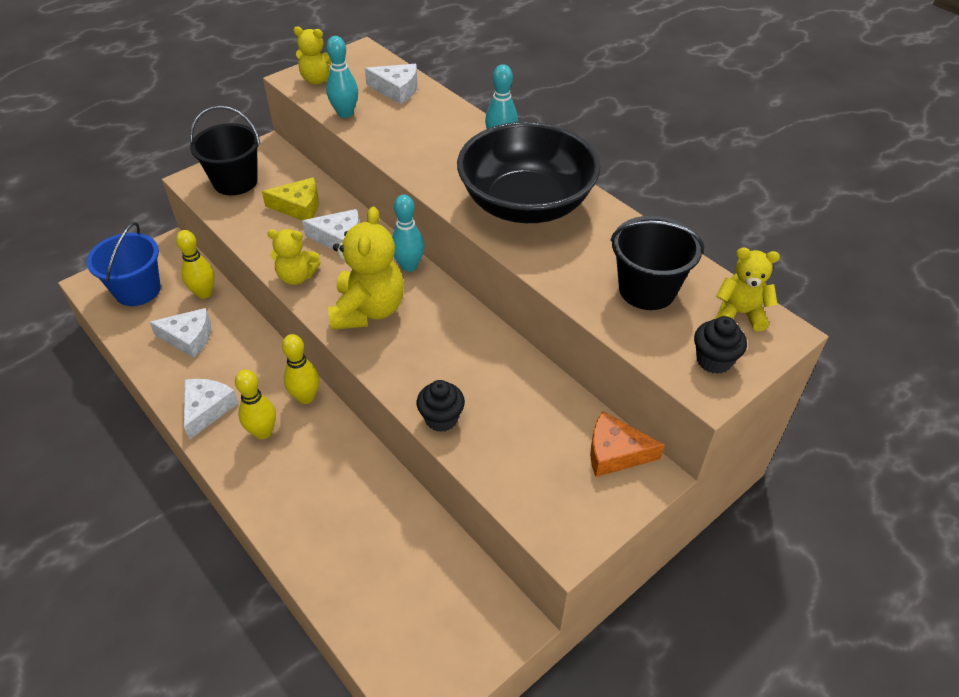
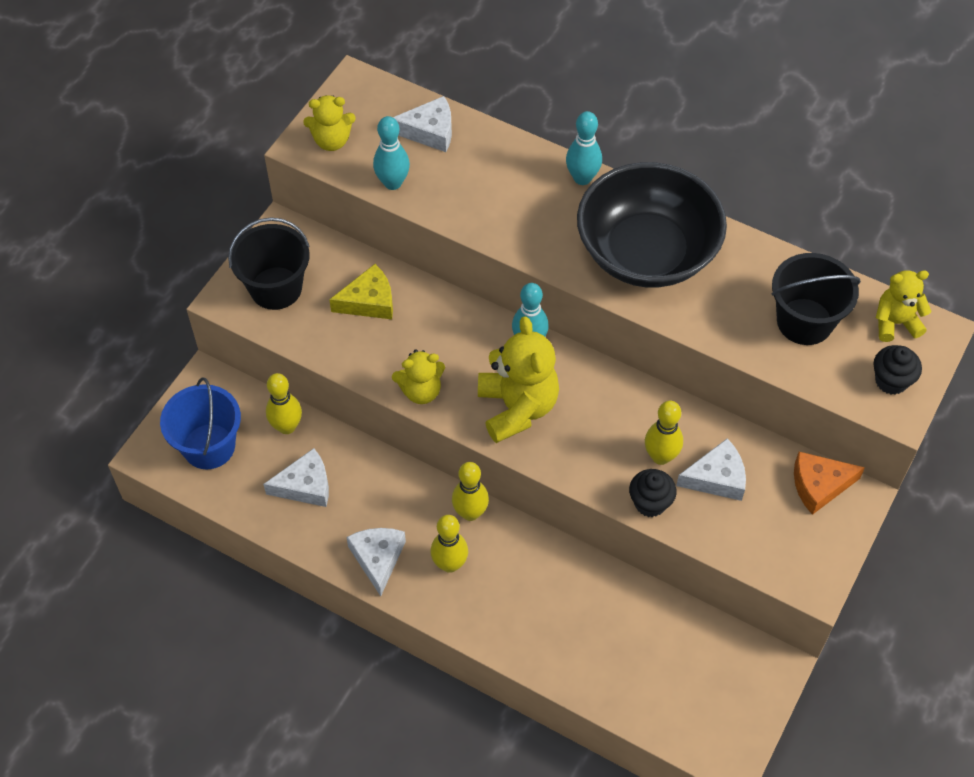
camera: 20 degrees left, 10 degrees up
white cheese [302,209,359,252] -> white cheese moved to [676,438,746,501]
none -> yellow bowling pin [645,401,683,465]

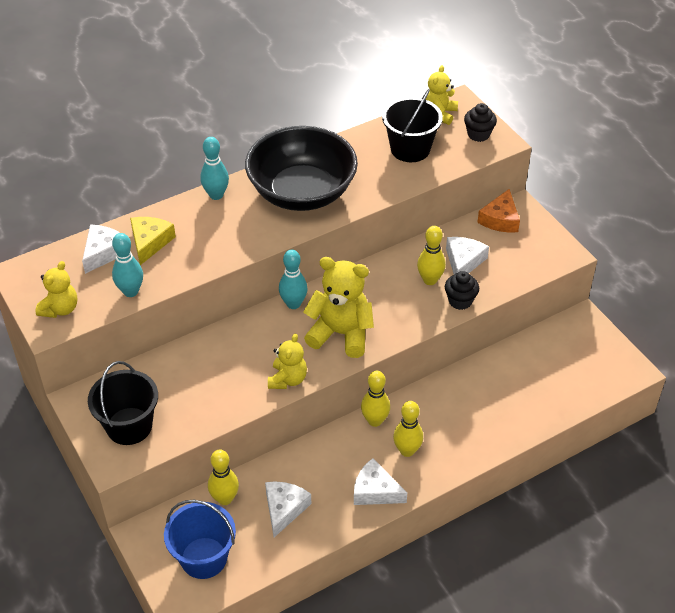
camera: 60 degrees left, 10 degrees down
yellow cheese [329,264,393,319] -> yellow cheese moved to [130,217,176,265]

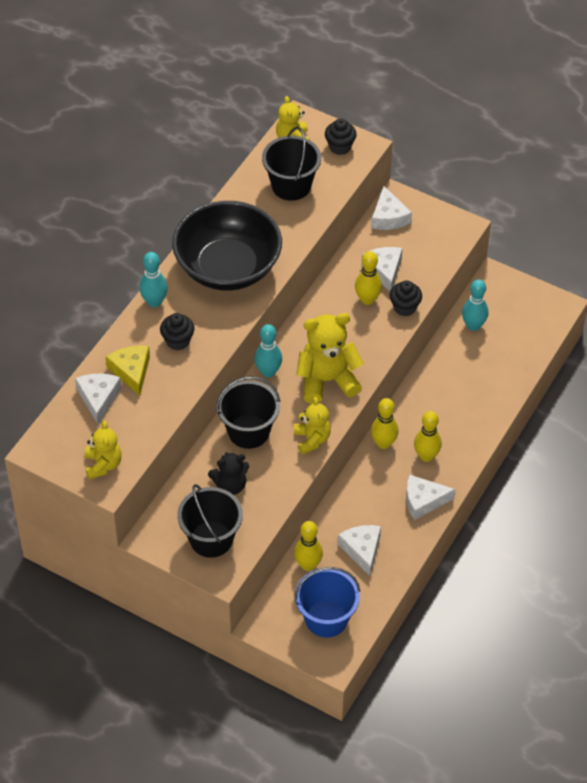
camera: 30 degrees left, 5 degrees up
turquoise bowling pin [112,233,143,297] -> turquoise bowling pin moved to [462,279,488,331]
orange cheese [477,189,520,233] -> white cheese [371,186,412,230]
none -> black cupcake [160,313,194,350]
none -> black teddy bear [208,452,249,495]
none -> black bucket [216,376,280,449]

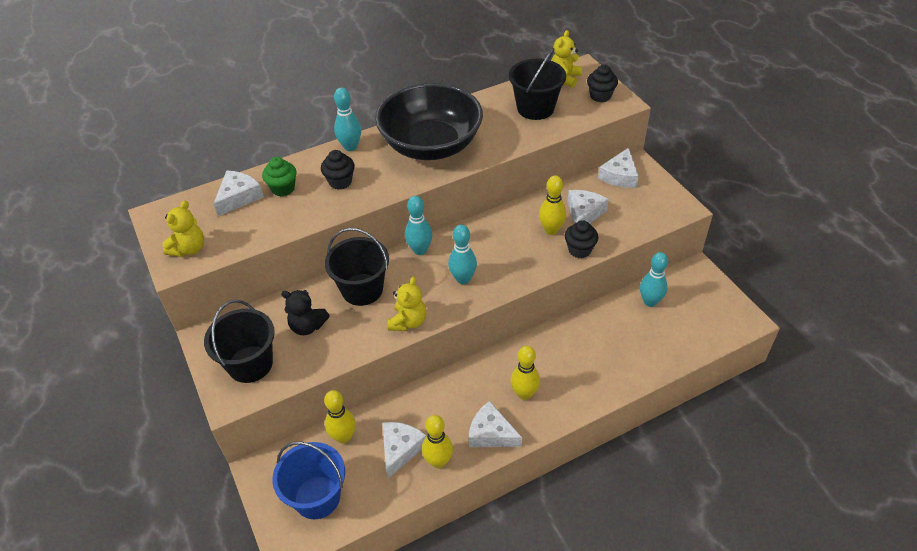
camera: 35 degrees right, 5 degrees down
yellow cheese [106,346,150,396] -> green cupcake [262,157,297,197]
yellow teddy bear [296,313,364,404] -> turquoise bowling pin [448,224,477,284]
yellow bowling pin [371,398,399,449] -> yellow bowling pin moved to [422,415,453,468]

